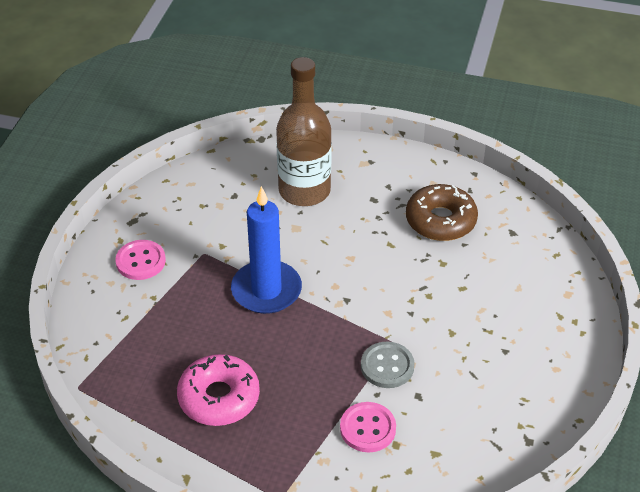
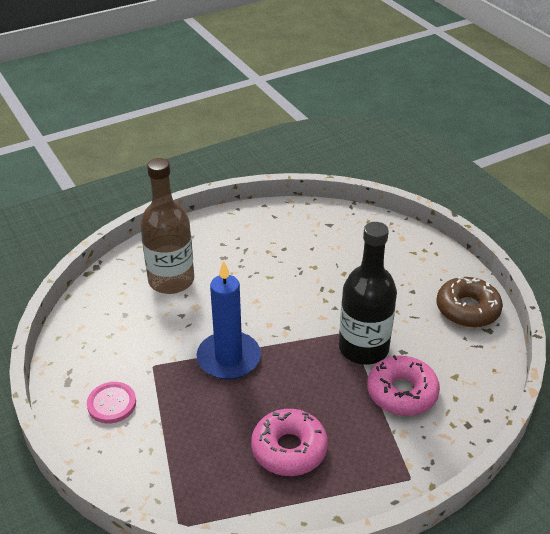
camera: 45 degrees left, 5 degrees down
pink button [340,402,396,453] -> pink donut [367,355,440,416]
grey button [361,342,415,388] -> black bottle [339,222,397,365]
brown donut [406,184,478,241] -> brown donut moved to [437,277,503,328]

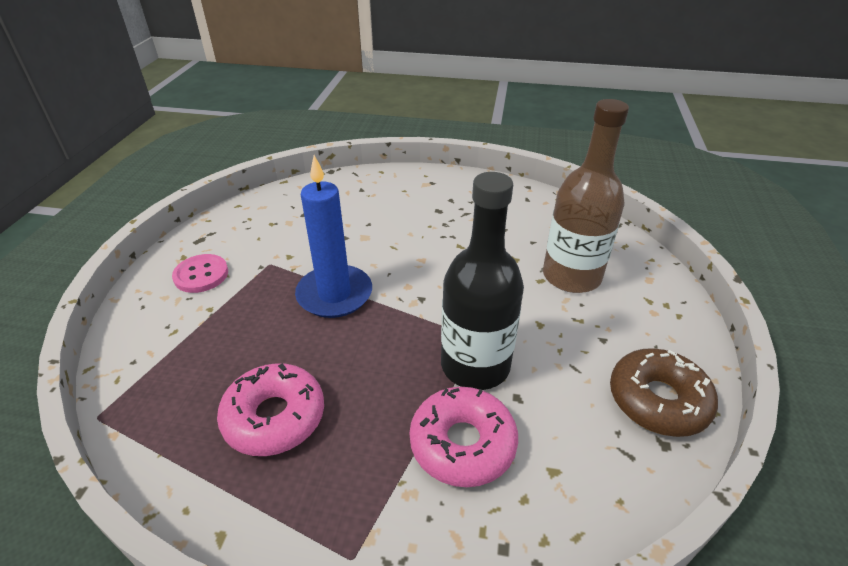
camera: 40 degrees right, 0 degrees up
brown bottle [140,158,194,294] -> brown bottle moved to [543,99,629,293]

